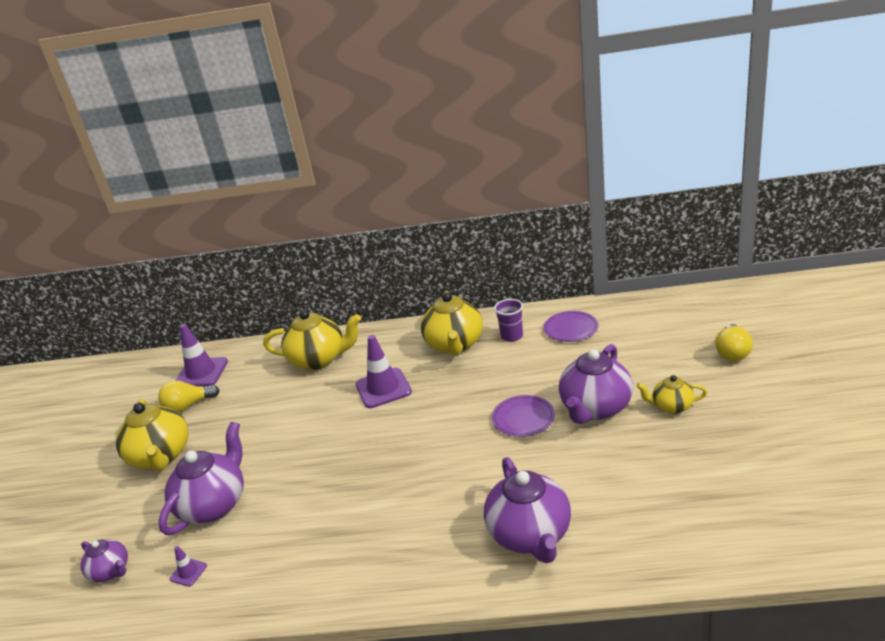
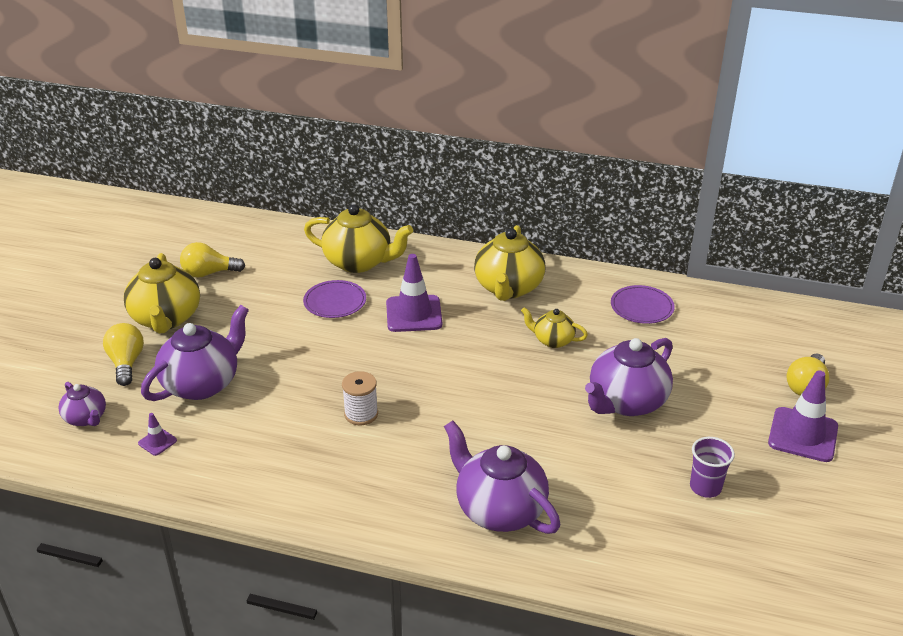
camera: 10 degrees right, 5 degrees up
purple traffic cone [176,324,228,387] -> purple traffic cone moved to [768,370,838,462]
purple teapot [484,457,571,563] -> purple teapot turned 135 degrees clockwise [444,421,560,534]
purple plate [492,395,555,437] -> purple plate moved to [303,280,366,318]
purple cup [494,299,523,342] -> purple cup moved to [690,437,735,498]
yellow teapot [637,375,707,414] -> yellow teapot moved to [521,307,588,348]
none -> yellow light bulb [103,323,144,386]
none -> white spool [342,371,378,425]

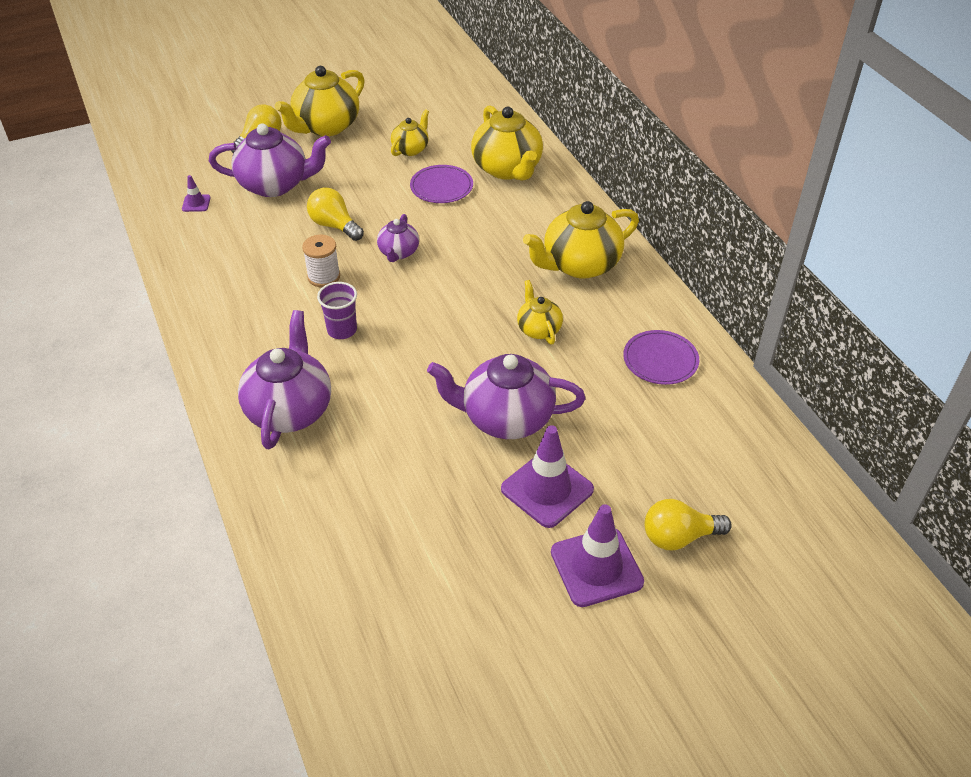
camera: 50 degrees right, 10 degrees up
purple teapot [58,382,106,426] -> purple teapot moved to [377,214,419,262]
yellow light bulb [180,242,245,278] -> yellow light bulb moved to [307,188,364,241]
purple traffic cone [386,254,442,332] -> purple traffic cone moved to [501,425,594,528]
purple cup [690,437,735,498] -> purple cup moved to [317,282,357,339]
none -> yellow teapot [391,109,429,156]

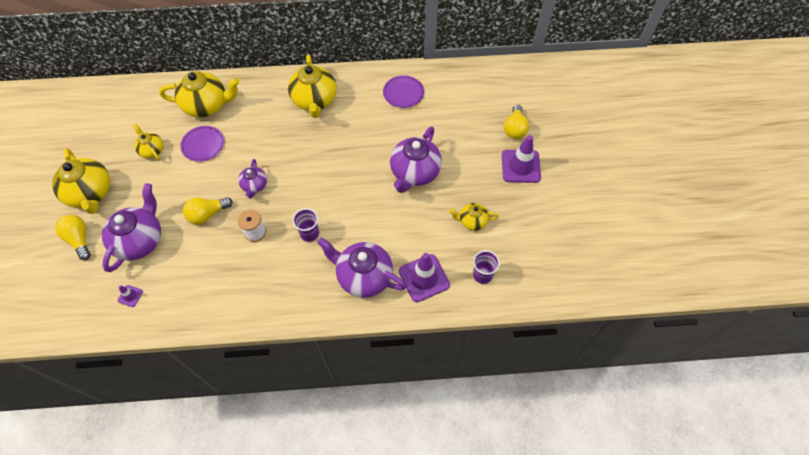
camera: 70 degrees left, 15 degrees up
purple teapot [377,214,419,262] -> purple teapot turned 60 degrees clockwise [238,159,267,198]
purple traffic cone [501,425,594,528] -> purple traffic cone moved to [399,253,450,302]
yellow teapot [517,280,563,345] -> yellow teapot moved to [449,203,498,231]
none -> purple cup [473,250,500,284]

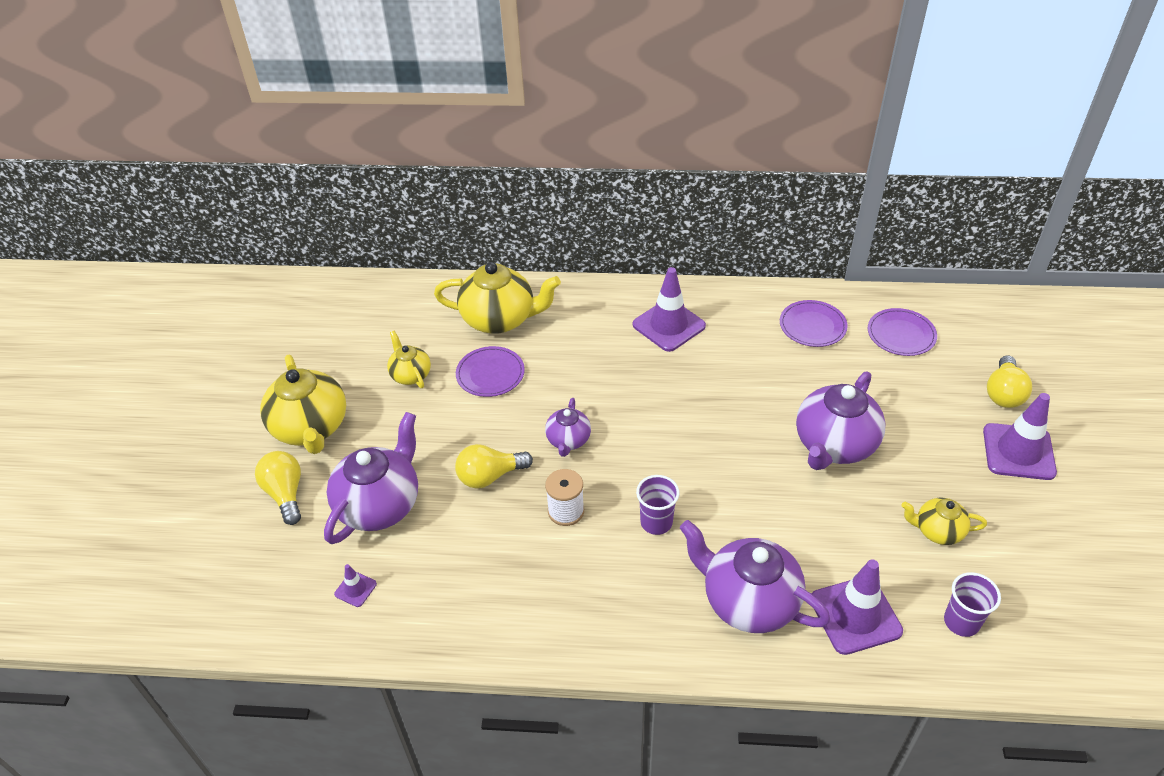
camera: 10 degrees right, 15 degrees down
yellow teapot [288,54,337,118] -> purple traffic cone [633,267,706,352]
none -> purple plate [868,308,937,356]

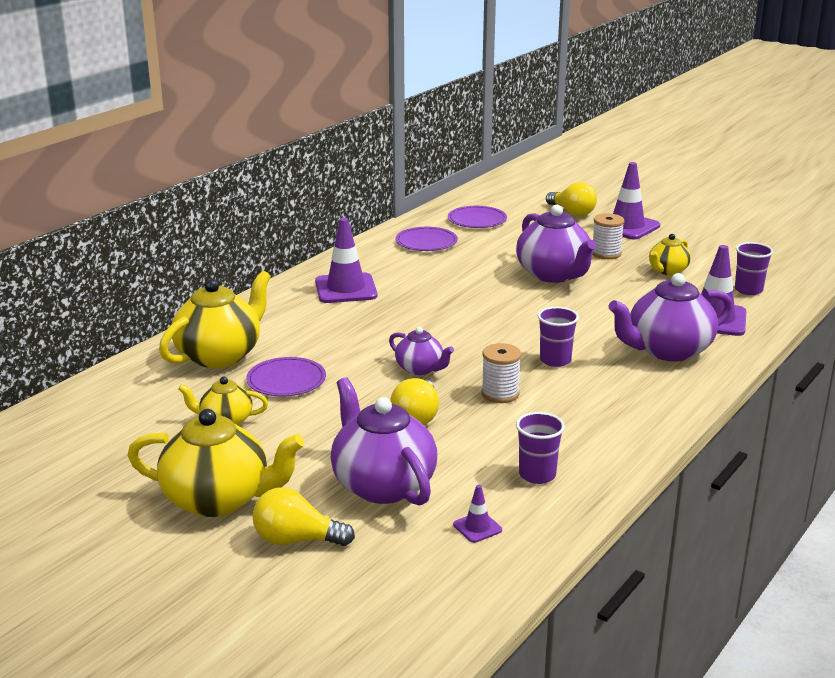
camera: 60 degrees left, 20 degrees down
none -> purple cup [516,412,565,484]
none -> white spool [592,213,624,259]

